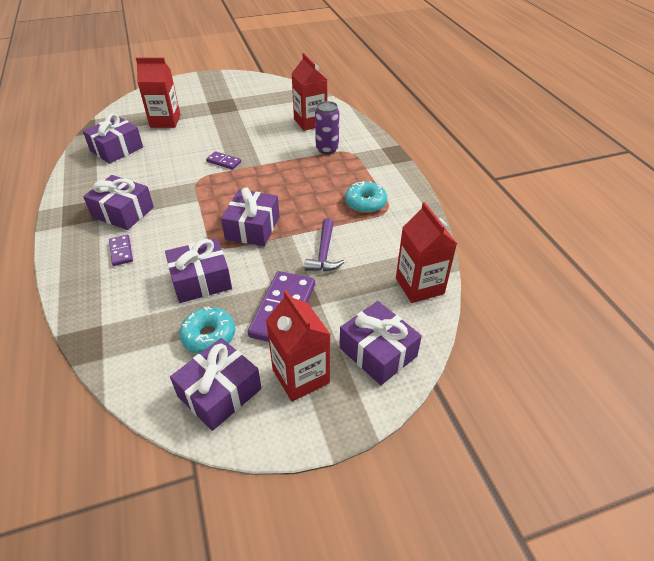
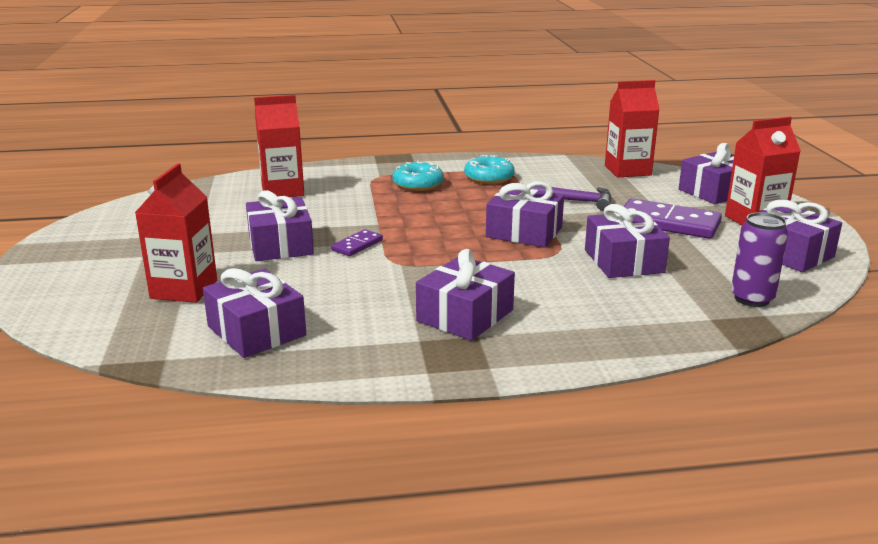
camera: 80 degrees left, 20 degrees down
purple domino [109,235,133,266] -> none
turquoise donut [179,307,235,354] -> turquoise donut moved to [392,161,444,191]
purple can [315,101,339,154] -> purple can moved to [731,212,788,307]
none -> purple gift [246,190,314,261]

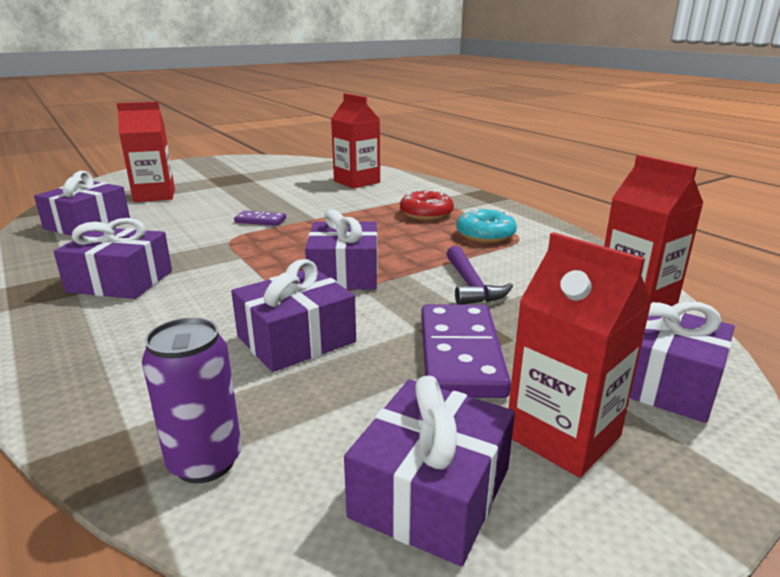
camera: 65 degrees right, 0 degrees up
purple gift [246,190,314,261] -> none
turquoise donut [392,161,444,191] -> red donut [400,190,454,220]

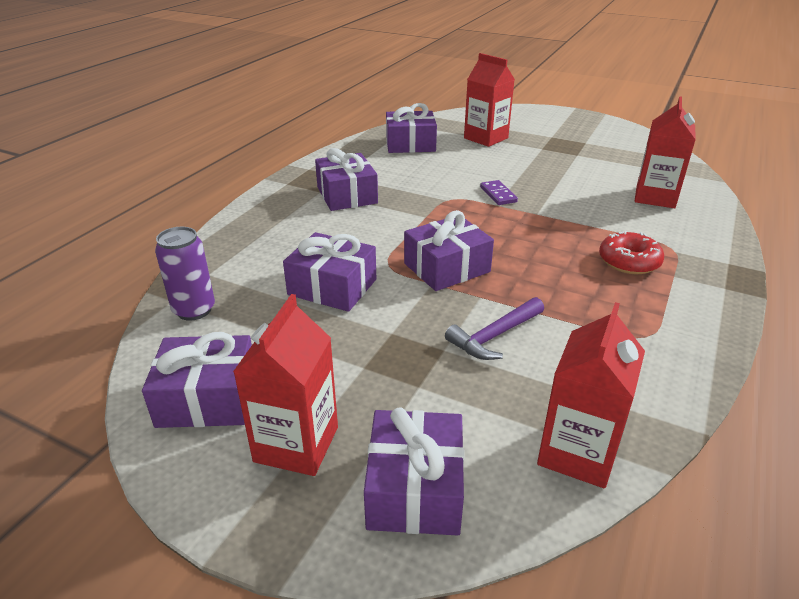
camera: 60 degrees right, 10 degrees up
purple domino [421,304,511,398] -> none
turquoise donut [456,208,517,243] -> none

